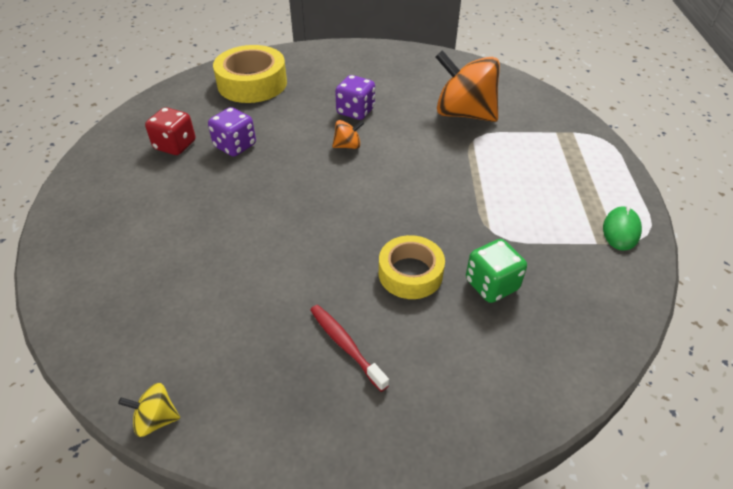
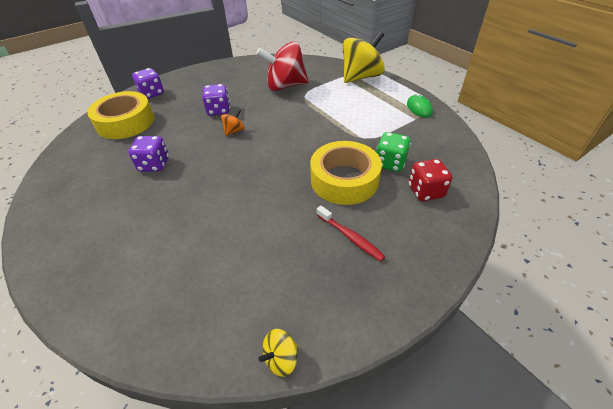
camera: 35 degrees left, 0 degrees up
red dice [145,107,195,155] -> red dice moved to [409,159,452,201]
red toothbrush [310,305,389,392] -> red toothbrush turned 150 degrees counterclockwise [316,206,386,261]
yellow tape [379,235,445,299] -> yellow tape [310,141,382,205], size x1.53
orange spinning top [436,50,500,122] -> red spinning top [257,42,309,91]
none -> purple dice [132,68,164,99]
none -> yellow spinning top [343,31,385,83]

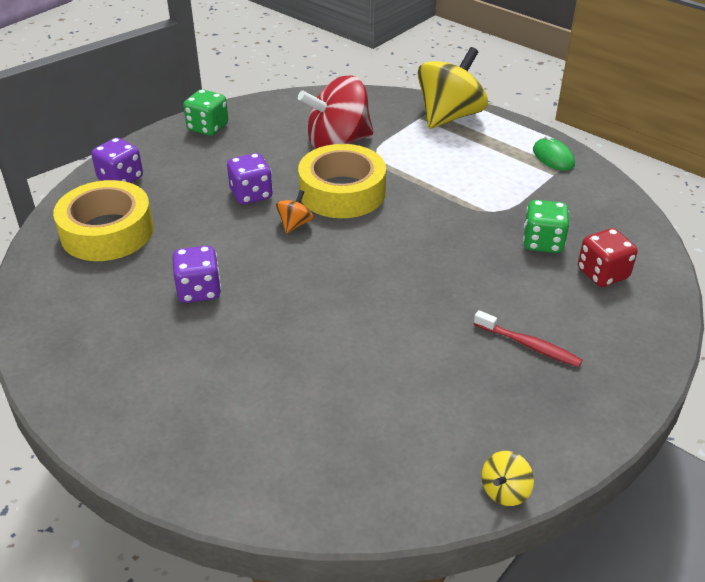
camera: 15 degrees left, 5 degrees down
yellow tape [310,141,382,205] -> yellow tape moved to [298,144,386,218]
none -> green dice [183,89,228,136]

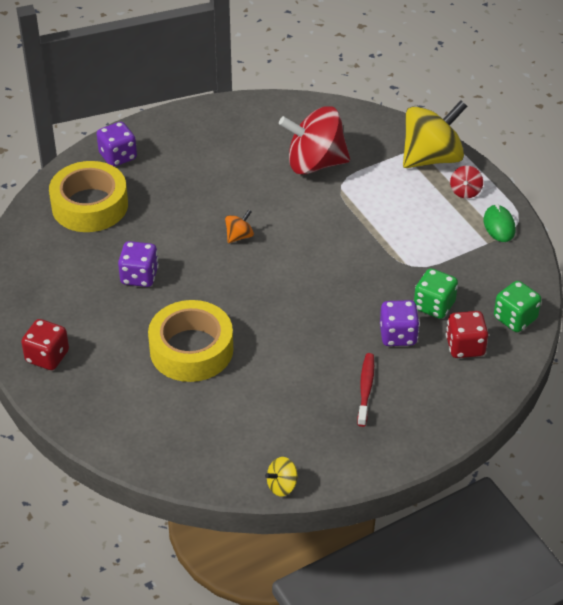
camera: 20 degrees right, 5 degrees up
green dice [183,89,228,136] -> green dice moved to [494,281,541,332]
purple dice [227,153,273,205] -> purple dice moved to [380,300,420,346]
yellow tape [298,144,386,218] -> yellow tape moved to [148,300,233,382]
red toothbrush [474,310,583,367] -> red toothbrush turned 135 degrees counterclockwise [357,353,374,427]
none -> red dice [21,319,69,370]
none -> red spinning top [450,166,483,199]

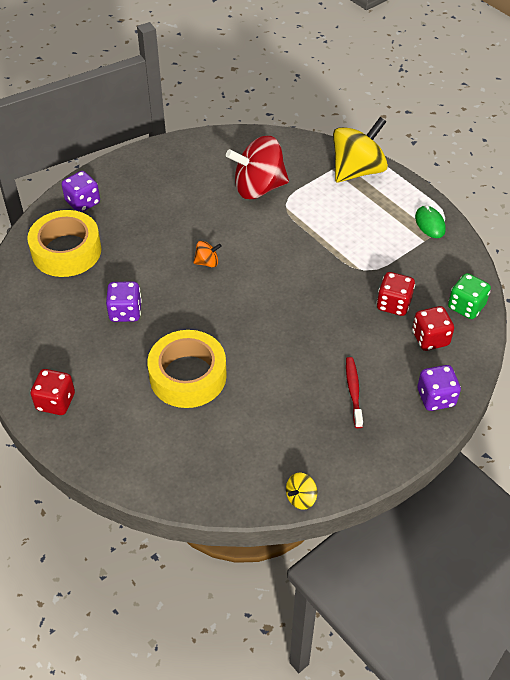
camera: 10 degrees left, 5 degrees up
orange spinning top [225,209,254,243] -> orange spinning top turned 45 degrees clockwise [193,241,222,267]
purple dice [380,300,420,346] -> purple dice moved to [417,365,461,411]
green dice [414,268,458,319] -> red dice [377,272,415,316]
red spinning top [450,166,483,199] -> none

